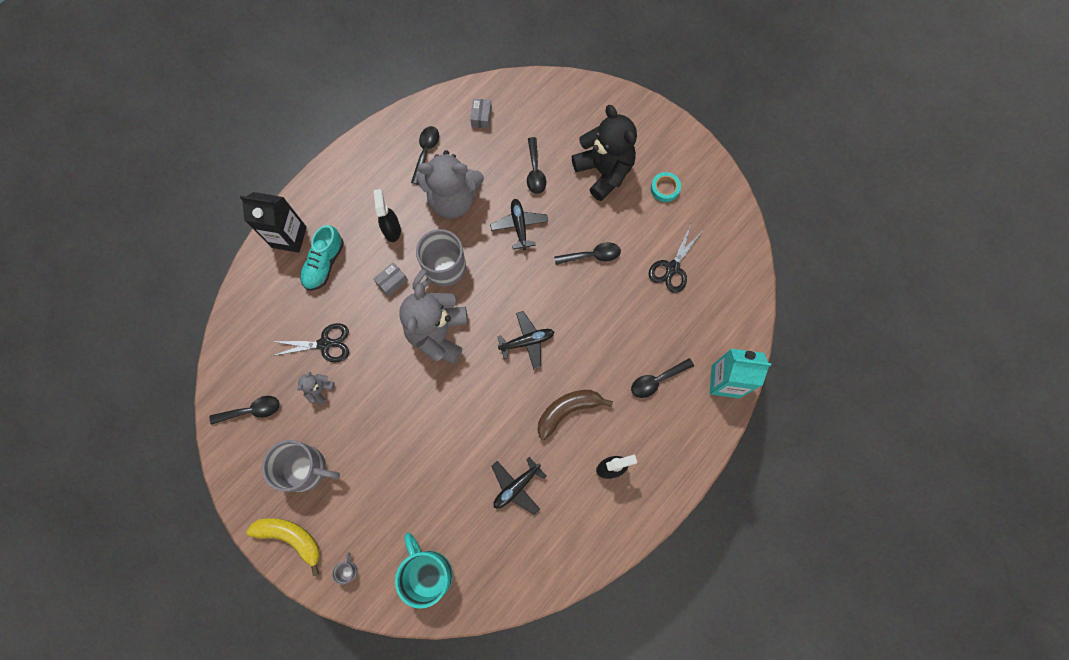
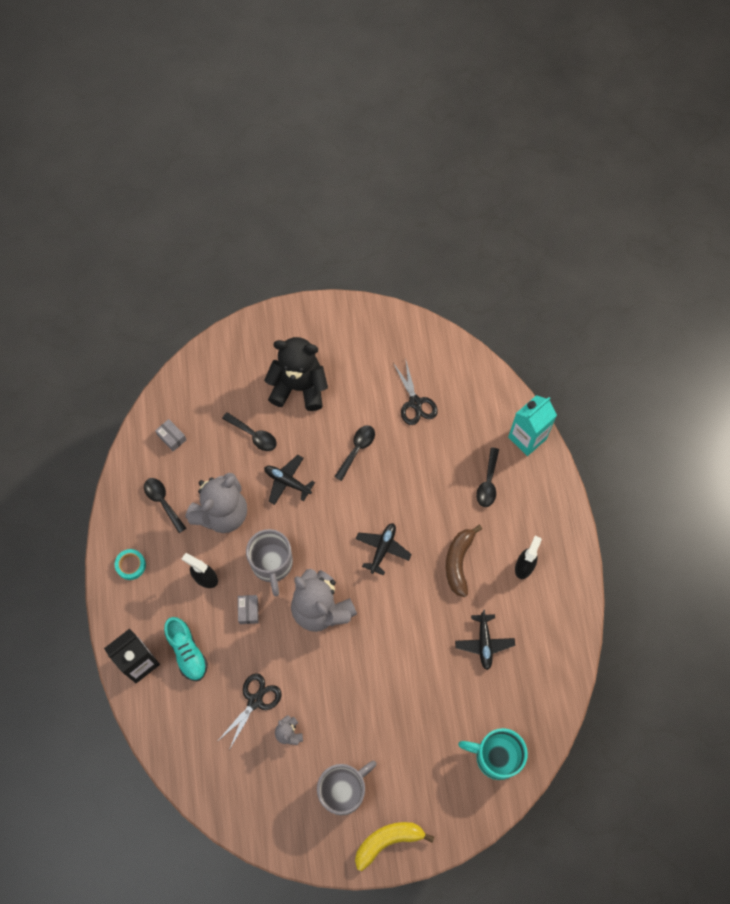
camera: 50 degrees left, 5 degrees down
black spoon [209,396,280,425] -> none
grey mug [332,552,358,585] -> none
turquoise tape [651,172,681,202] -> turquoise tape moved to [115,549,146,580]

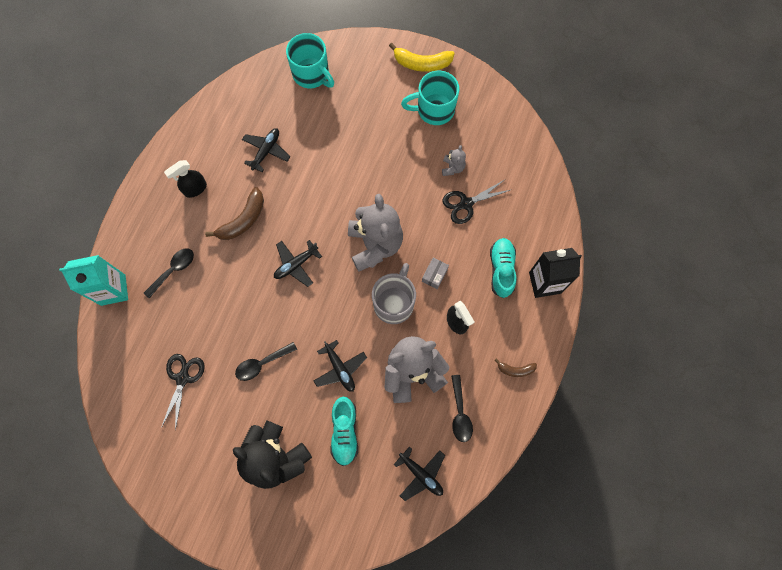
camera: 150 degrees left, 5 degrees up
turquoise tape [115,549,146,580] -> brown banana [494,358,537,377]
grey box [155,419,186,451] -> black plane [393,446,445,501]
black spoon [222,412,277,451] -> turquoise shoe [331,397,358,466]
grey mug [317,761,377,815] -> turquoise mug [401,71,459,125]

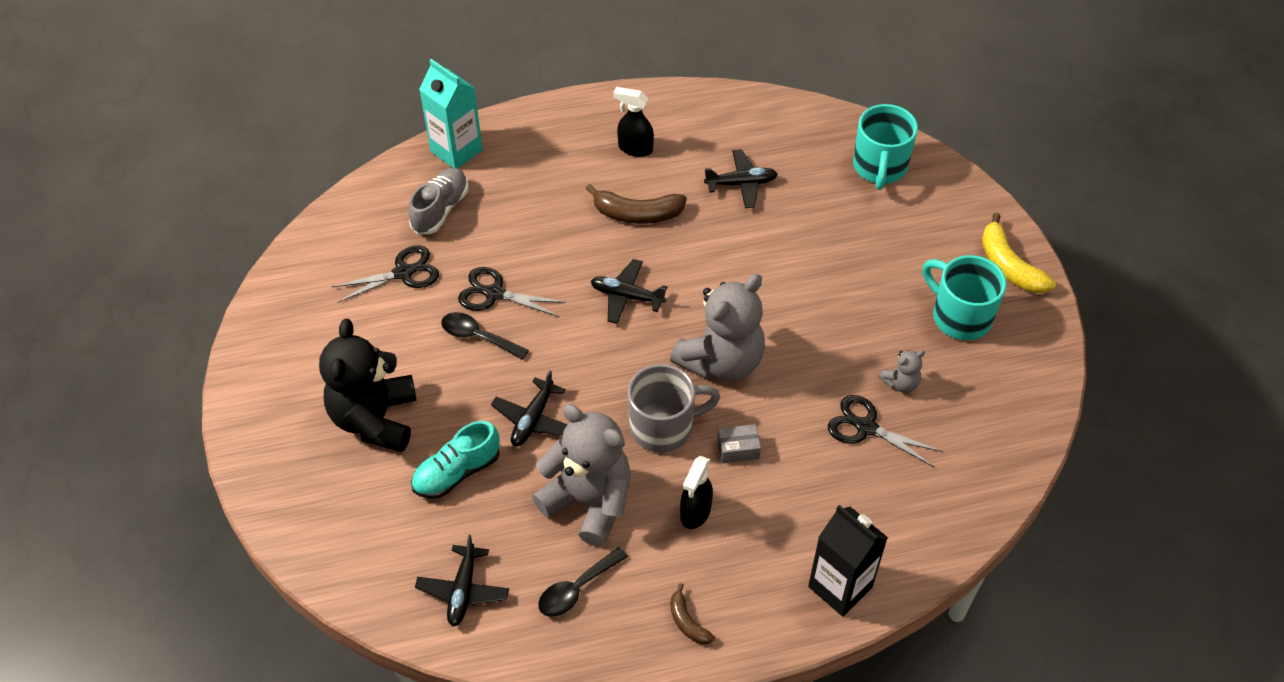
camera: 55 degrees right, 20 degrees down
black spoon [144,248,194,299] -> none
turquoise shoe [490,238,517,298] -> none
none -> grey shoe [408,168,468,234]
none -> black scissors [458,267,566,317]

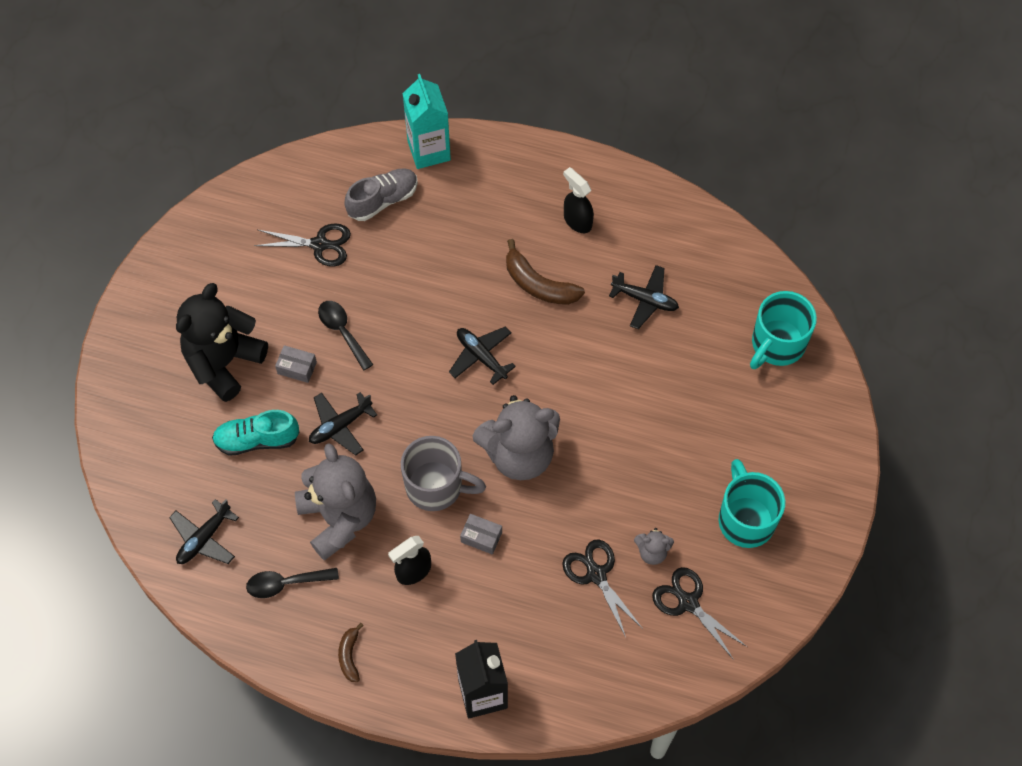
camera: 30 degrees right, 10 degrees up
black scissors [458,267,566,317] -> black scissors moved to [652,567,747,660]
yellow banana [982,213,1056,293] -> none
none -> grey box [275,345,317,383]

